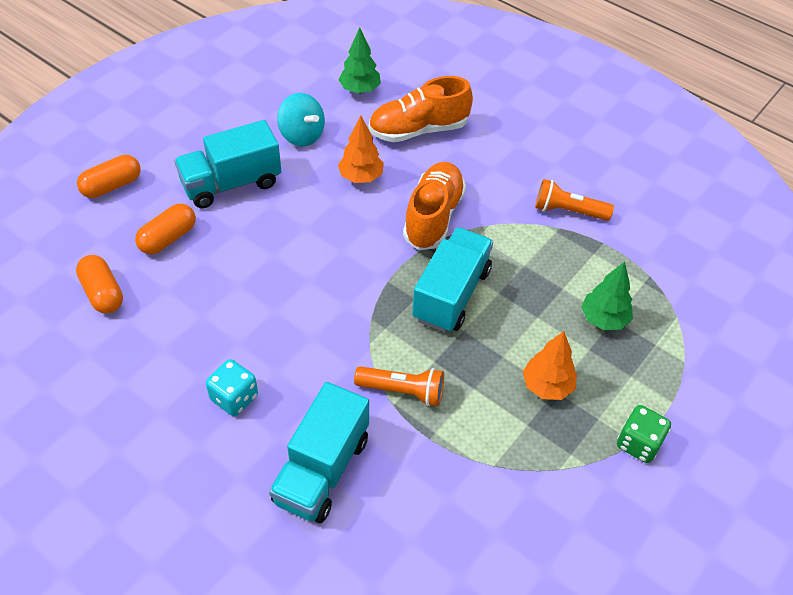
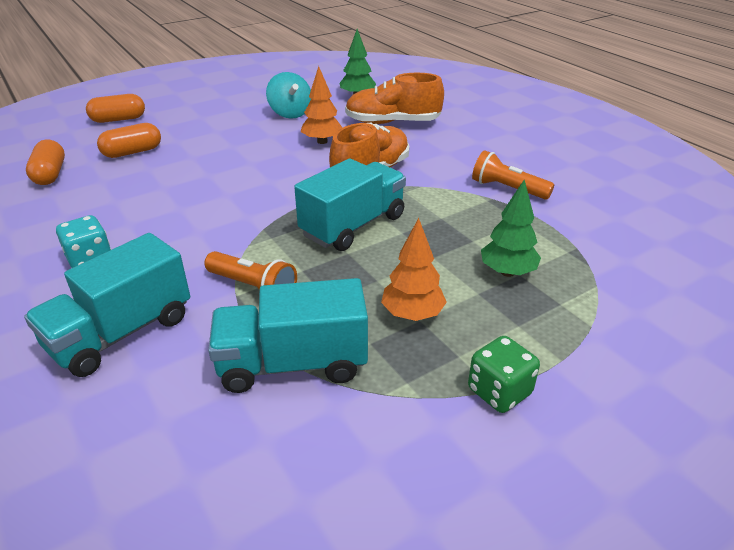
camera: 20 degrees right, 15 degrees down
turquoise truck [174,120,281,208] -> turquoise truck moved to [208,278,368,393]

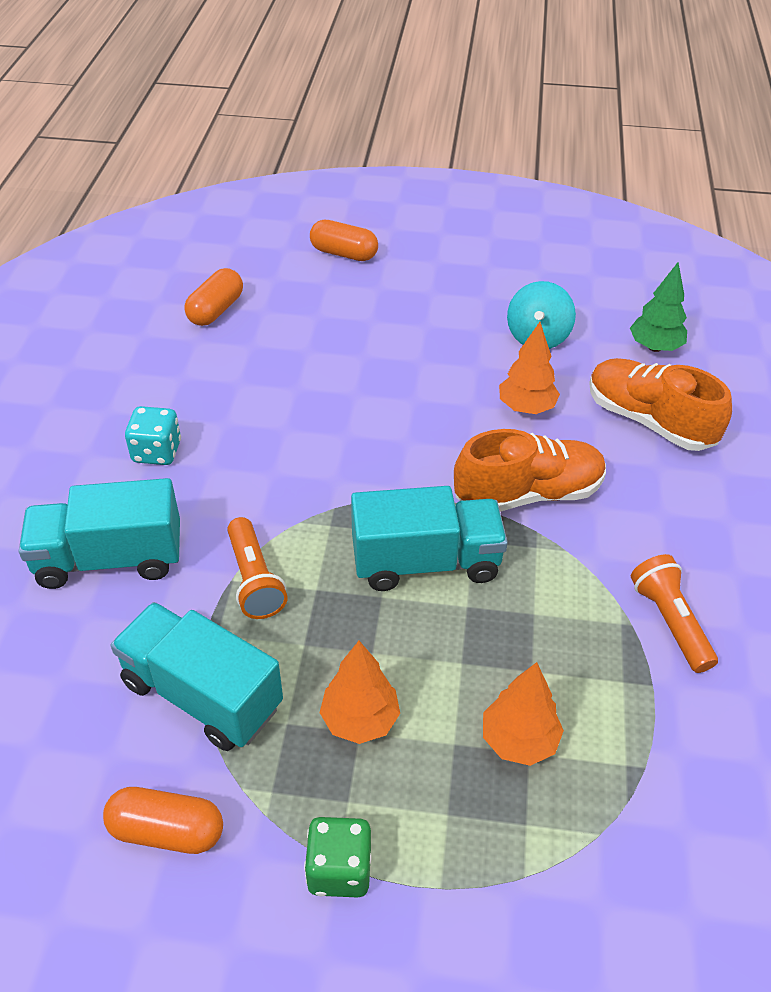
camera: 40 degrees right, 10 degrees up
orange capsule [97,123,161,158] -> orange capsule moved to [103,787,223,854]
green tree [481,179,541,277] -> orange tree [483,662,564,766]

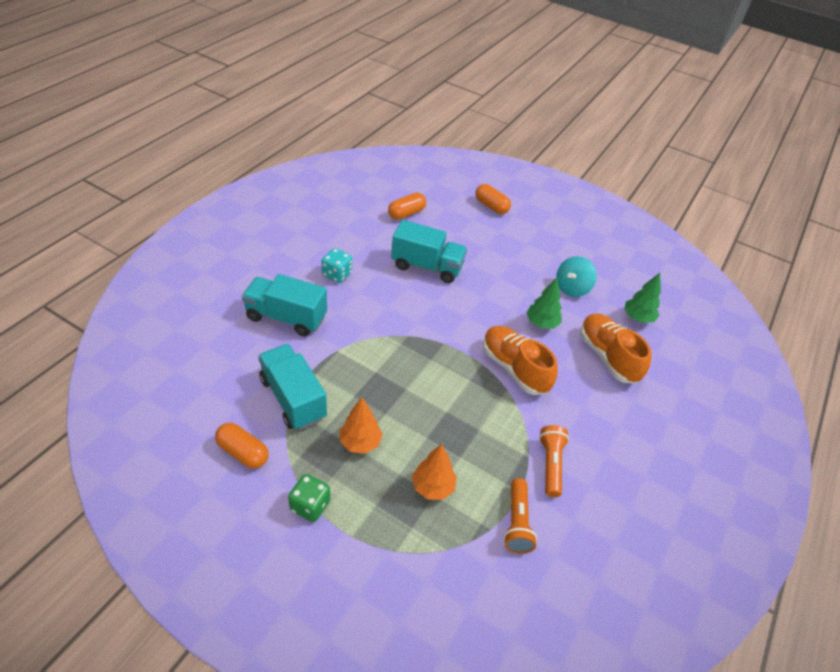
camera: 20 degrees right, 0 degrees up
orange flashlight [227,517,288,619] -> orange flashlight moved to [504,478,537,554]
turquoise truck [351,486,508,591] -> turquoise truck moved to [391,220,467,283]
orange shoe [454,429,606,512] -> orange shoe turned 135 degrees counterclockwise [483,326,558,395]
orange tree [499,322,560,414] -> green tree [527,278,562,328]

